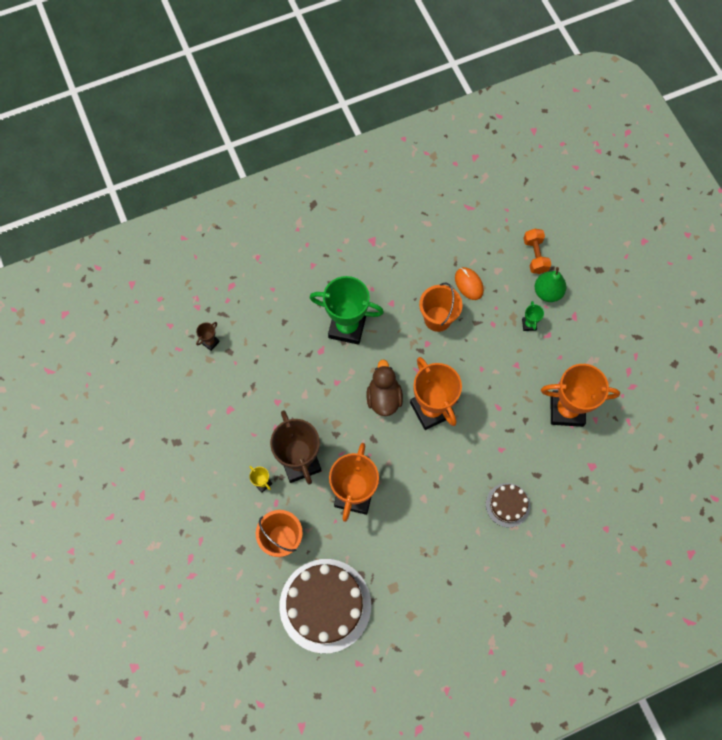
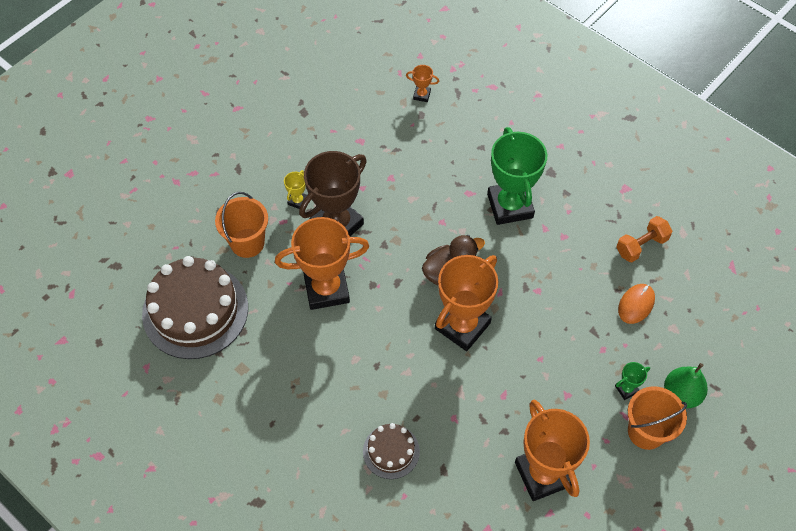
camera: 65 degrees right, 10 degrees down
brown trophy [196,322,220,351] -> orange trophy [406,65,439,102]
orange bucket [419,283,462,332] -> orange bucket moved to [628,386,687,450]
orange dumbbell [523,229,551,274] -> orange dumbbell moved to [616,216,672,262]

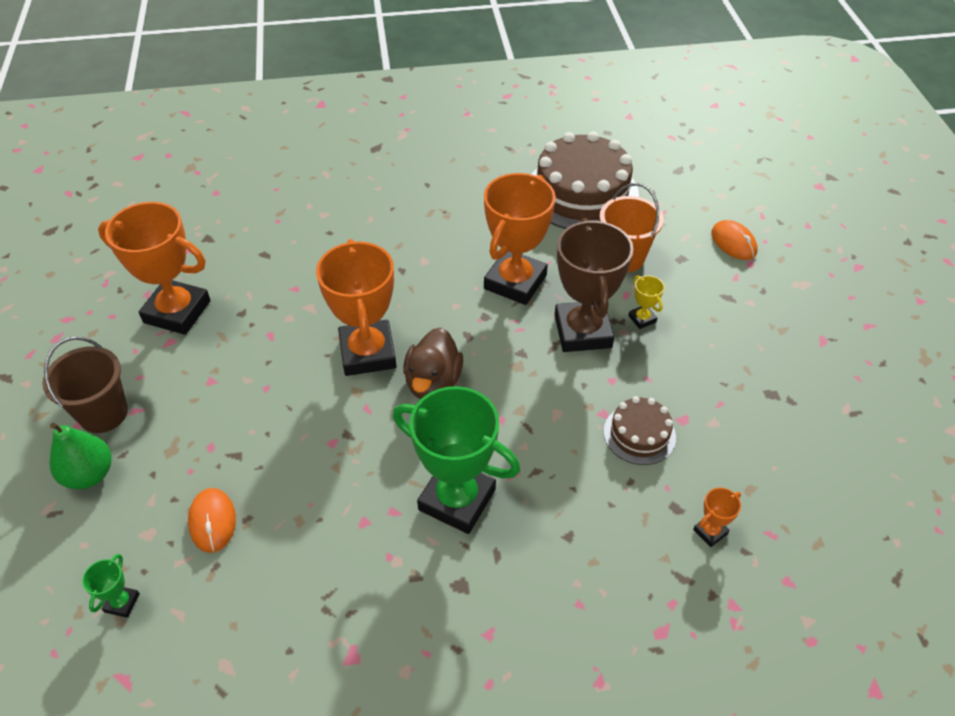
camera: 130 degrees right, 10 degrees down
brown cake [363,423,420,479] -> brown cake moved to [604,396,676,465]
green trophy [615,362,650,400] -> green trophy moved to [82,554,140,618]
orange dumbbell [616,216,672,262] -> none
orange bucket [628,386,687,450] -> brown bucket [42,336,128,433]
none -> orange mouse [711,220,758,260]

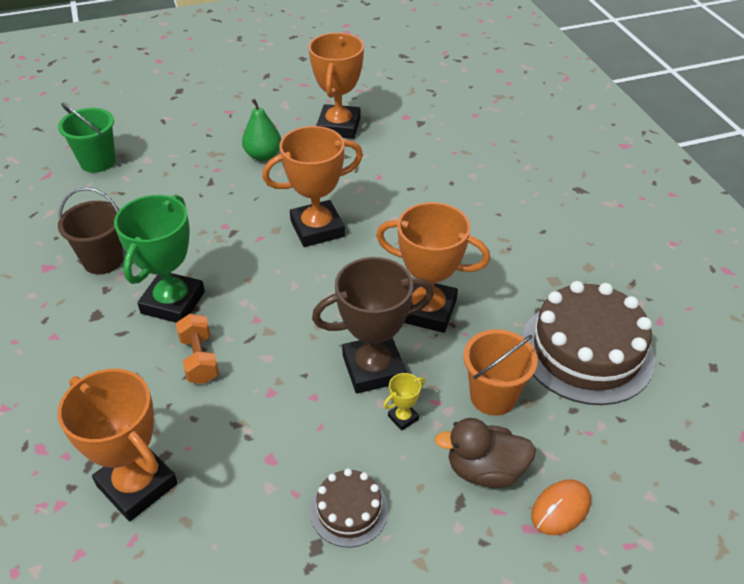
camera: 80 degrees right, 5 degrees down
brown bucket [42,336,128,433] -> brown bucket moved to [58,187,123,274]
green pear [50,423,112,489] -> green pear moved to [242,99,281,161]
green trophy [82,554,140,618] -> green bucket [58,103,116,173]
orange mouse [188,488,236,553] -> none
brown duck [403,327,463,399] -> brown duck moved to [435,418,536,488]
brown cake [604,396,676,465] -> brown cake moved to [310,468,388,547]
orange trophy [693,488,741,547] -> orange trophy [58,369,178,521], size x2.41
none -> orange dumbbell [176,314,219,384]

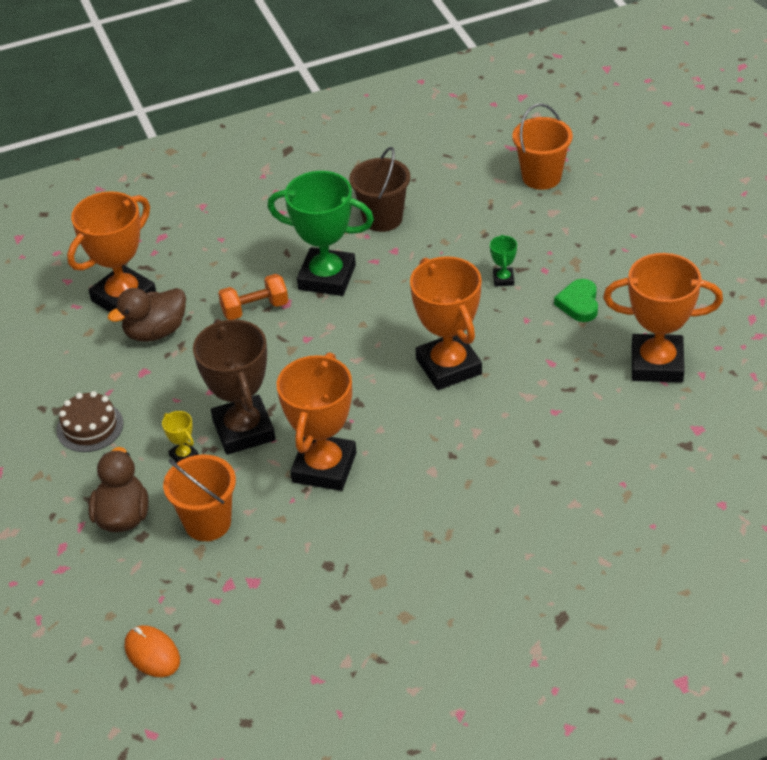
camera: 90 degrees right, 0 degrees up
green bucket [58,103,116,173] -> orange bucket [512,103,573,190]
green pear [242,99,281,161] -> green heart [554,279,598,322]
brown cake [522,281,655,405] -> none
orange mouse [531,480,591,535] -> orange mouse moved to [125,625,180,677]
none -> brown duck [107,288,186,342]
none -> green trophy [490,235,517,287]

